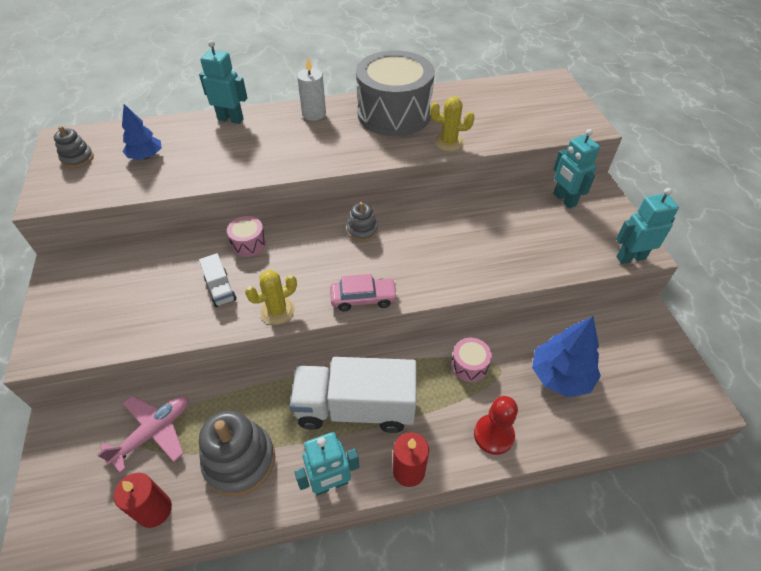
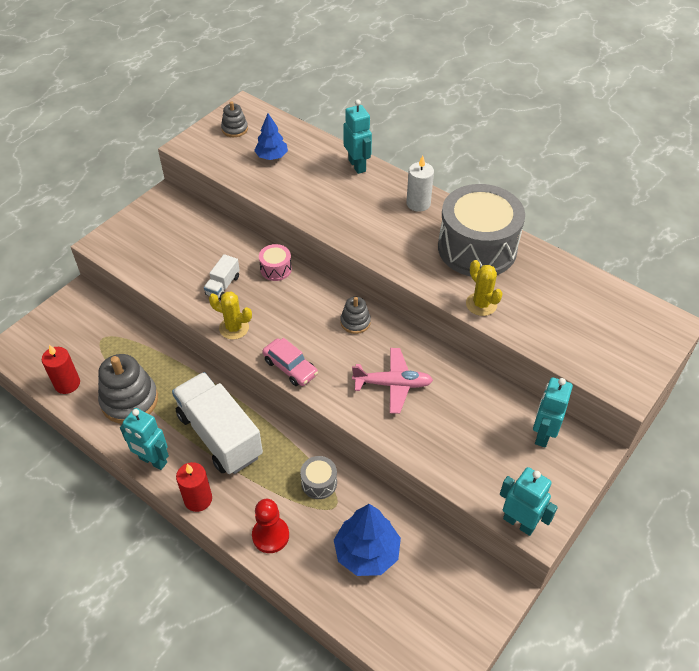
camera: 50 degrees right, 0 degrees up
pink plane [97,396,189,473] -> pink plane moved to [352,348,433,414]
pink drum [451,338,492,382] -> grey drum [300,456,337,499]

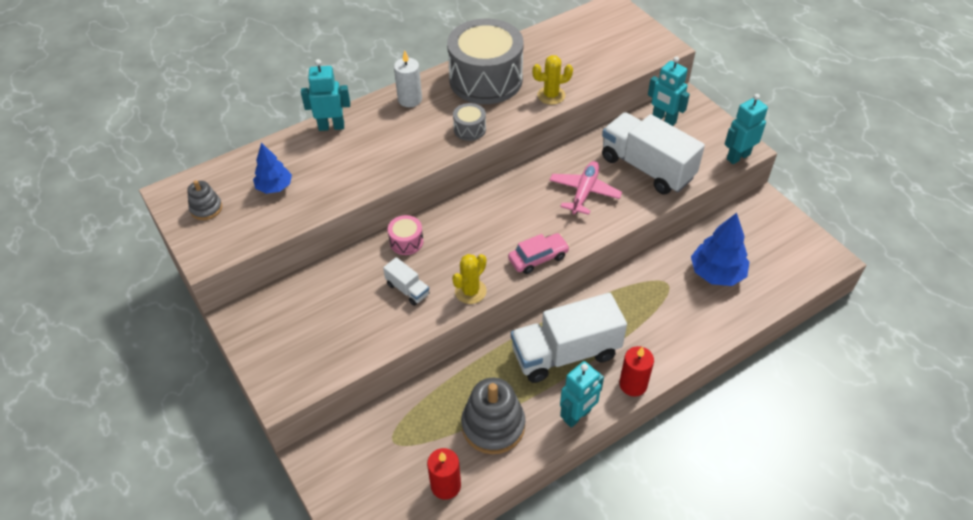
camera: 70 degrees left, 0 degrees up
red pawn [252,499,289,553] -> none
grey drum [300,456,337,499] -> grey drum moved to [453,103,486,141]
grey stacking toy [340,297,371,334] -> none
none -> white truck [602,112,705,194]

